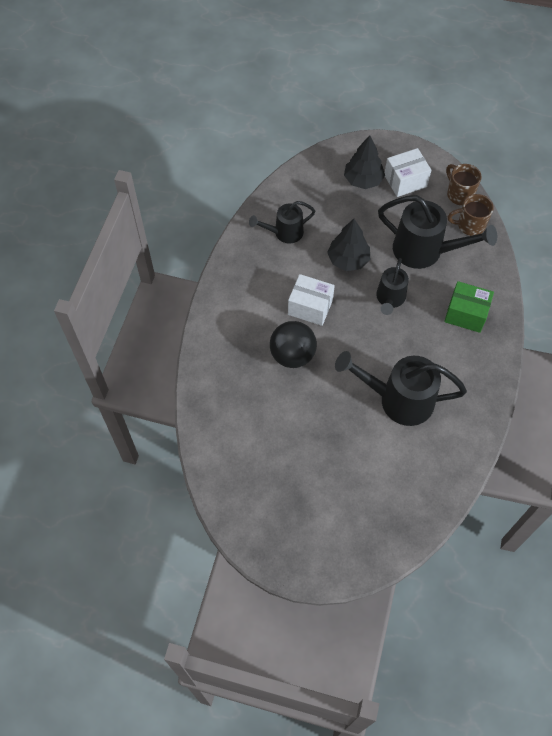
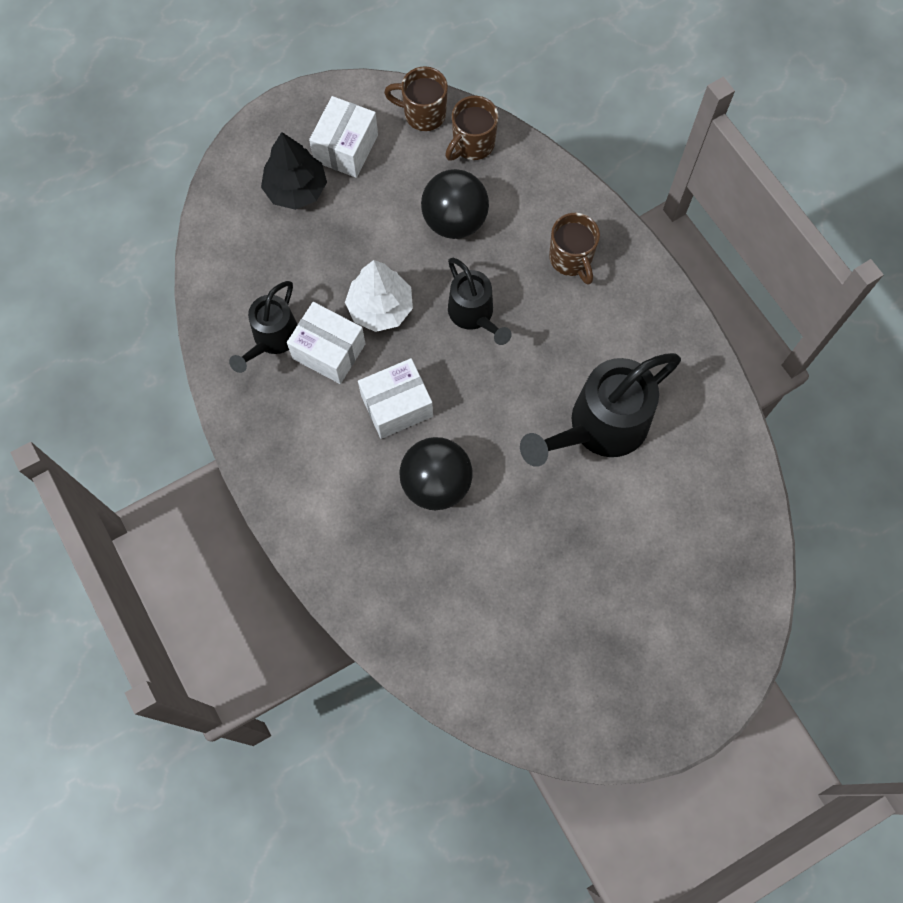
camera: 45 degrees left, 10 degrees up
black tree [327,219,370,271] -> white tree [345,260,413,332]
black watering can [378,195,497,269] -> black ball [421,169,489,239]
green box [444,281,494,333] -> brown mug [549,213,600,285]
none -> white box [287,302,366,384]

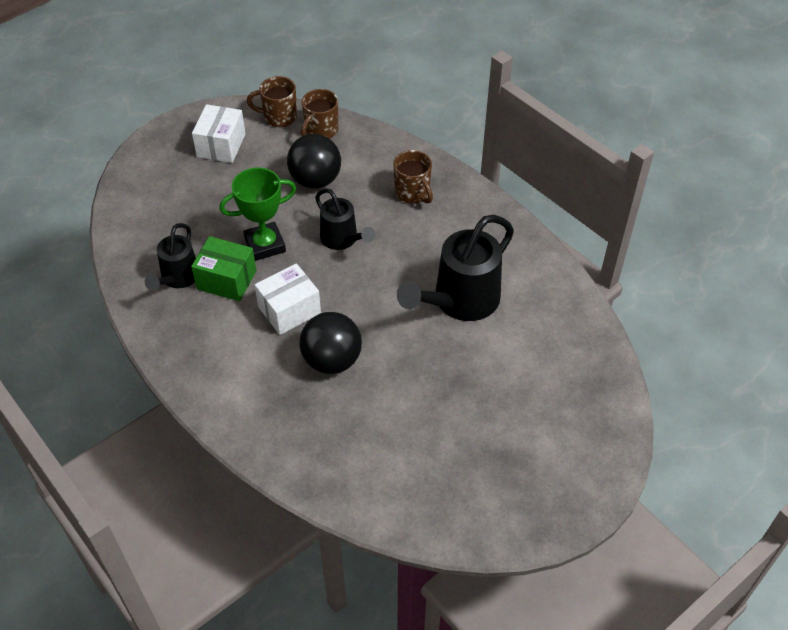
camera: 10 degrees left, 20 degrees down
black tree [261,132,327,210] -> none
white box [287,302,366,384] -> green box [191,236,257,301]
white tree [345,260,413,332] -> green trophy [219,167,296,261]

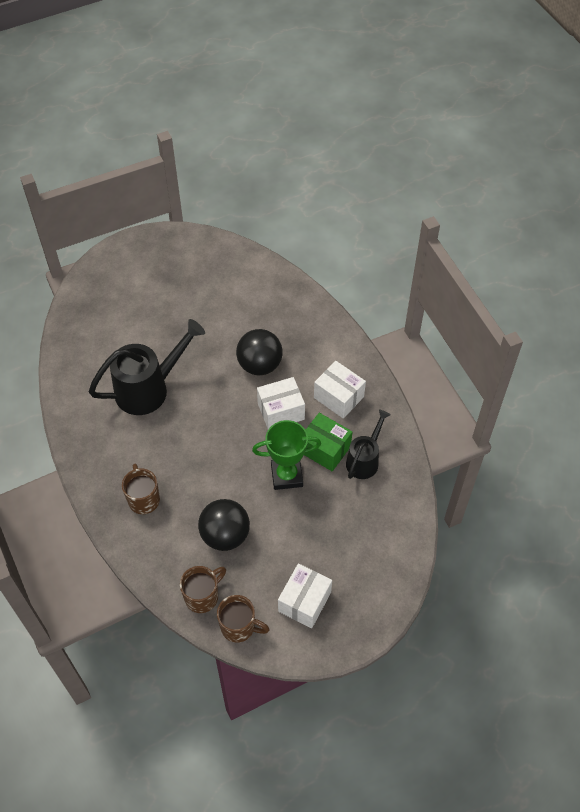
camera: 165 degrees left, 5 degrees up
black watering can [315,188,375,250] -> none
none -> white box [314,361,366,418]

